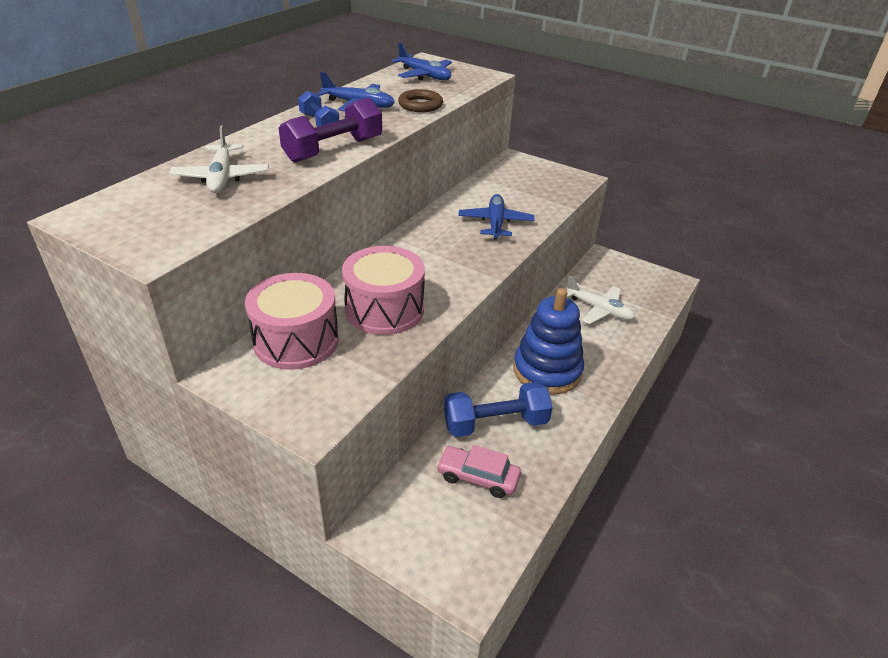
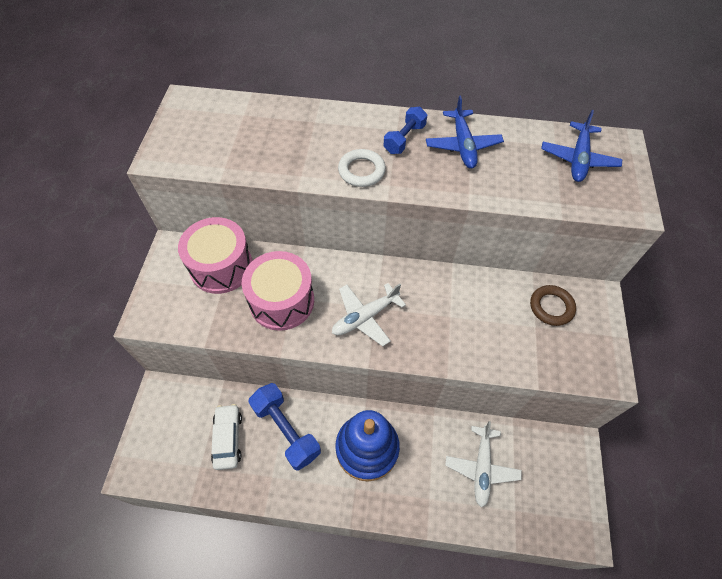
camera: 65 degrees right, 20 degrees up
white plane [169,126,269,193] -> white plane moved to [332,283,406,346]
purple dumbbell [279,98,382,163] -> white ring [338,149,386,187]
brown ring [398,89,443,112] -> brown ring moved to [530,285,576,326]
pink car [436,445,521,498] -> white car [211,404,242,470]
blue plane [458,194,535,239] -> none

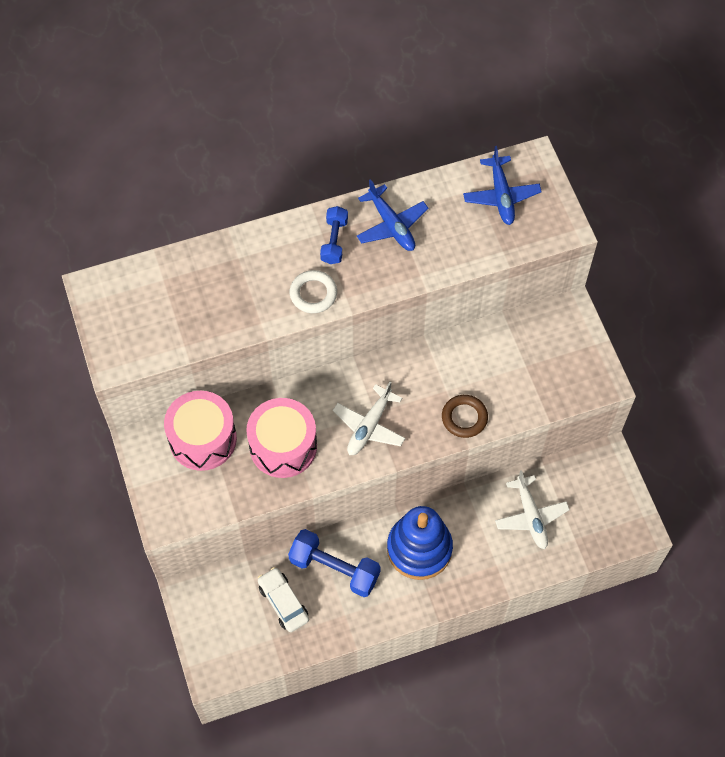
camera: 25 degrees left, 5 degrees up
brown ring [530,285,576,326] -> brown ring moved to [442,395,488,438]

